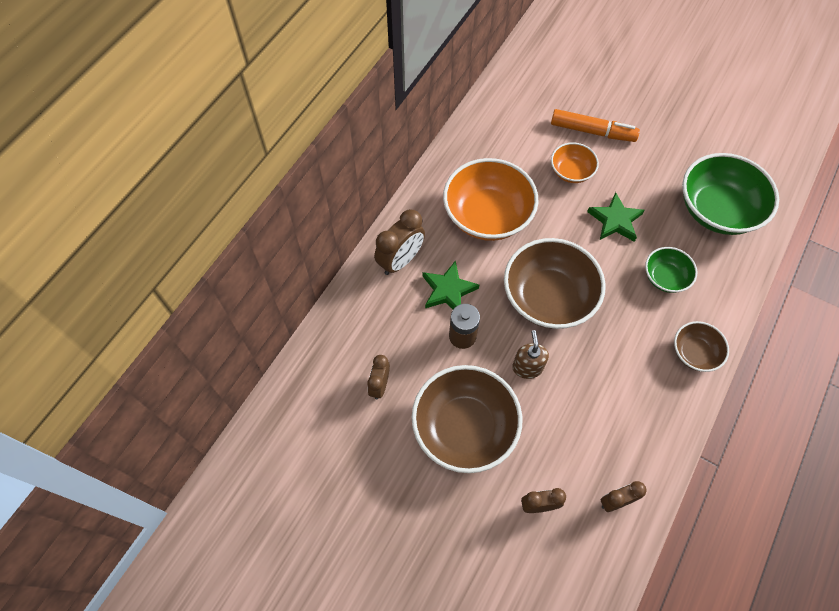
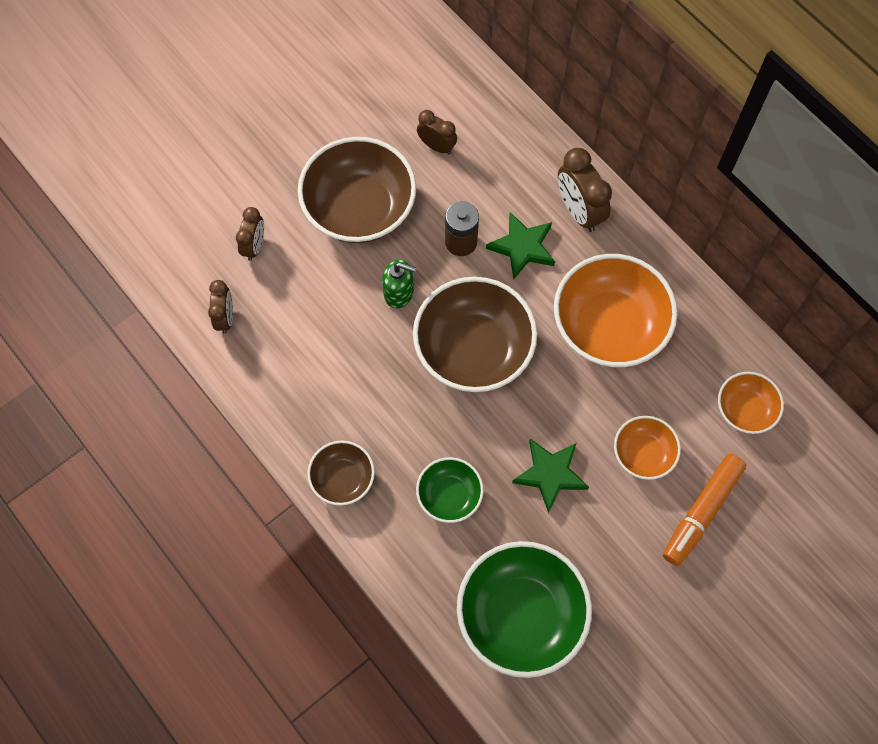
camera: 110 degrees right, 5 degrees up
brown soap dispenser [512,330,549,379] -> green soap dispenser [382,260,416,308]
none -> orange bowl [718,372,784,434]

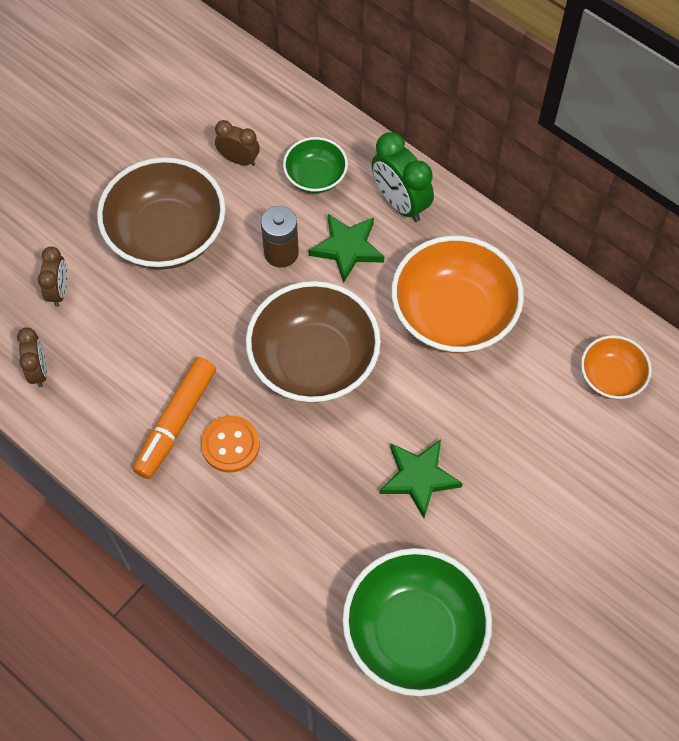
camera: 10 degrees left, 5 degrees down
brown bowl [307,440,375,506] -> none
green soap dispenser [382,260,416,308] -> none
green bowl [416,457,484,523] -> green bowl moved to [283,137,348,193]
brown clock [558,148,612,232] -> green clock [372,132,434,222]
orange bowl [614,416,681,480] -> none
orange marker [663,454,746,566] -> orange marker moved to [133,357,216,479]
none -> orange button [201,416,260,472]

